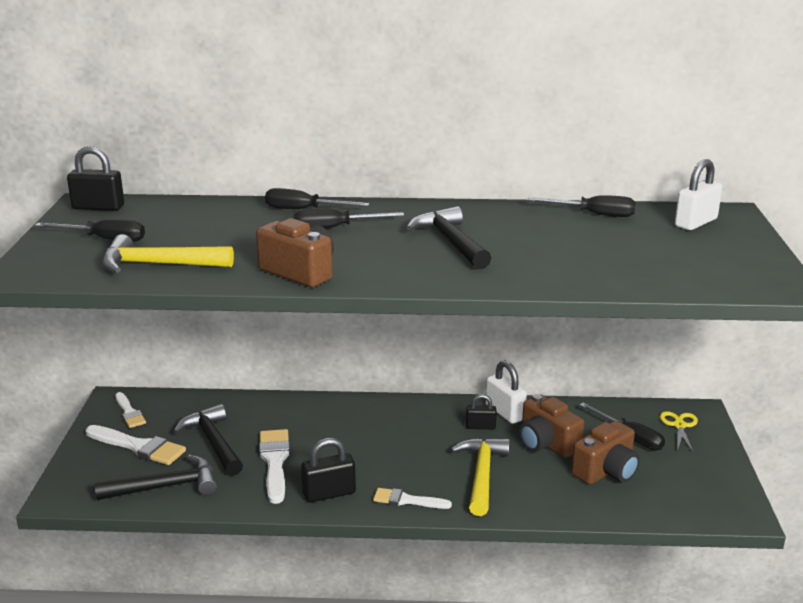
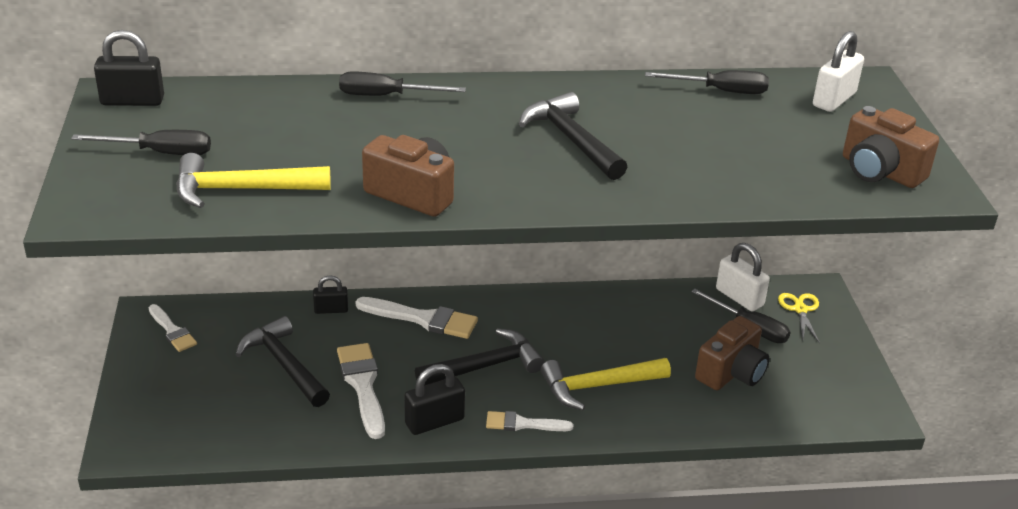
camera: 10 degrees left, 10 degrees up
white brush [86,425,186,465] -> white brush moved to [356,297,478,339]
black hammer [95,454,217,500] -> black hammer moved to [415,328,544,386]
black screwdriver [294,208,404,229] -> none
yellow hammer [451,437,510,516] -> yellow hammer turned 105 degrees counterclockwise [541,358,671,410]
black padlock [466,394,497,429] -> black padlock moved to [313,275,348,314]
white padlock [486,360,527,424] -> white padlock moved to [716,243,770,312]
brown camera [519,394,584,458] -> brown camera moved to [843,106,939,188]

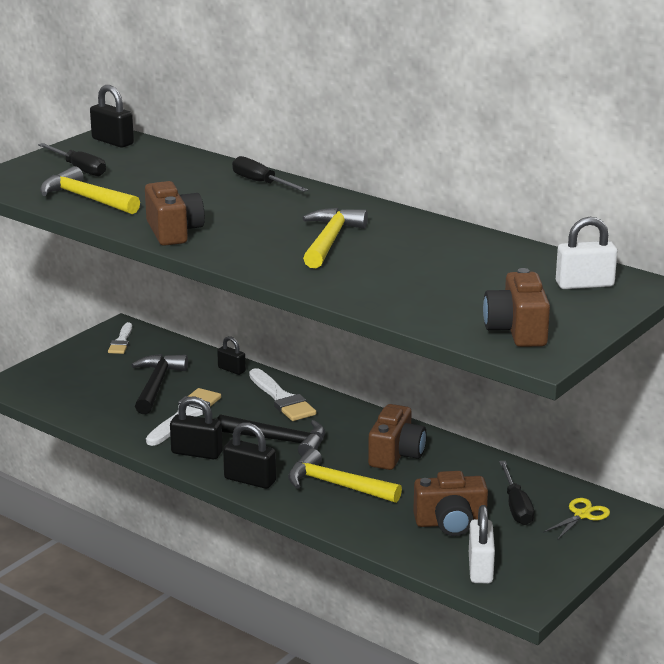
camera: 45 degrees right, 10 degrees down
white brush [486,411,573,431] -> black padlock [223,422,276,489]
black hammer [519,92,627,180] -> yellow hammer [303,208,368,268]
black screwdriver [645,70,769,94] -> none
white padlock [716,243,770,312] -> white padlock moved to [469,505,495,583]
none -> brown camera [368,404,427,470]

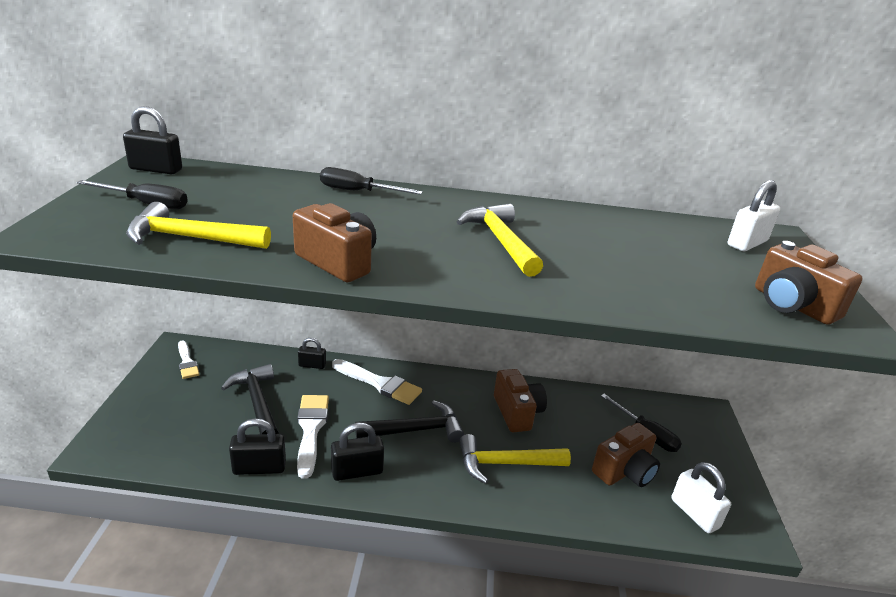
camera: 35 degrees left, 5 degrees up
black padlock [223,422,276,489] -> black padlock moved to [229,418,286,475]
yellow scissors [543,498,610,540] -> none

